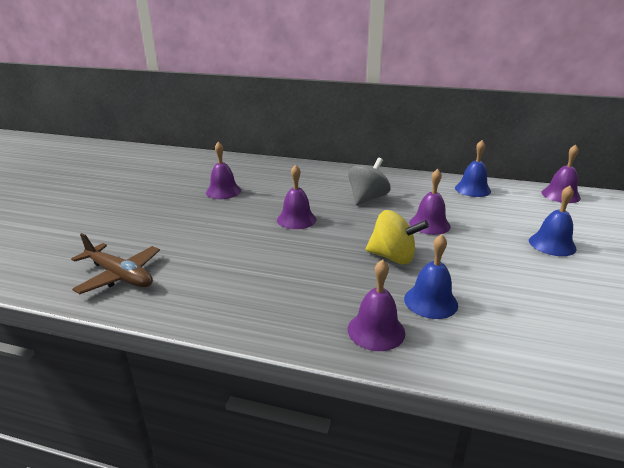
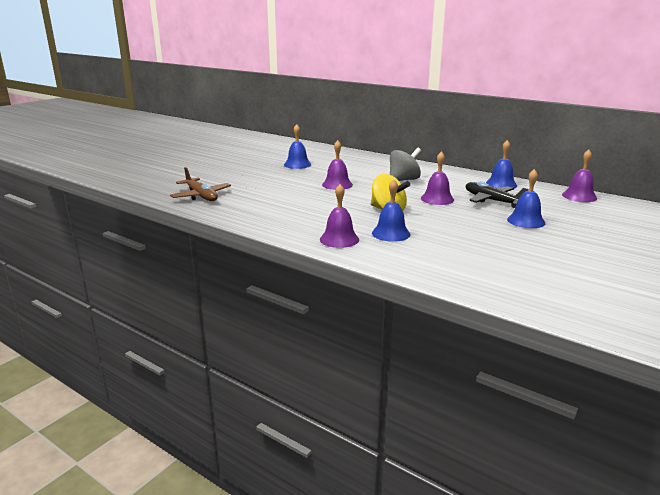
camera: 20 degrees right, 5 degrees down
purple bell [206,141,241,199] -> blue bell [284,124,311,169]
none -> black plane [466,181,528,208]

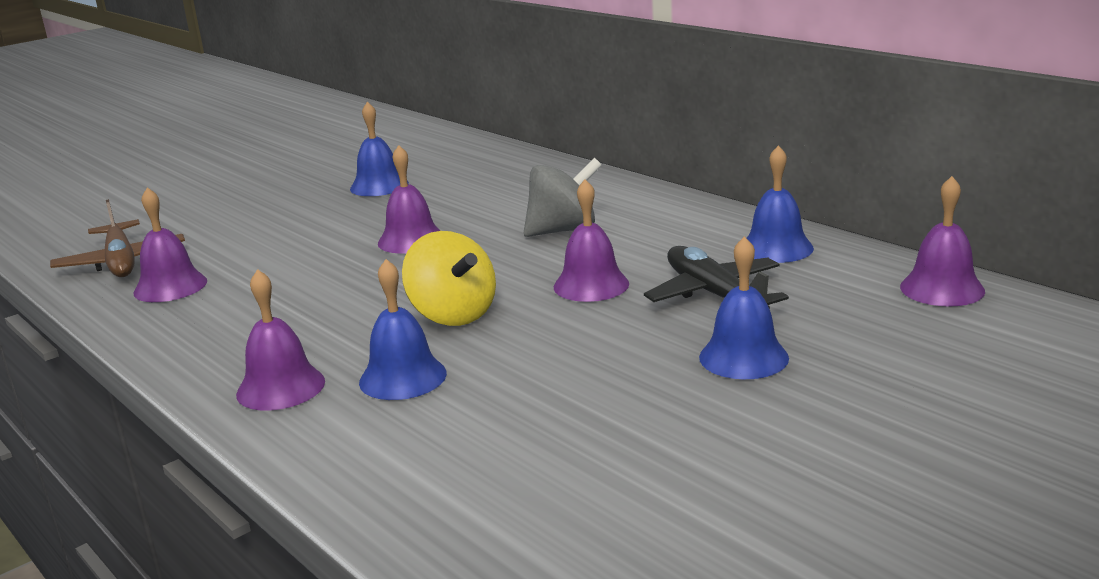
camera: 15 degrees right, 0 degrees up
none -> purple bell [134,187,207,302]

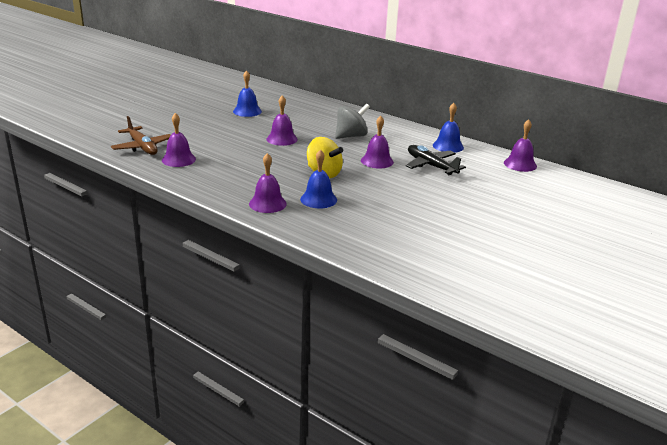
camera: 15 degrees left, 5 degrees up
blue bell [699,236,789,379] -> none

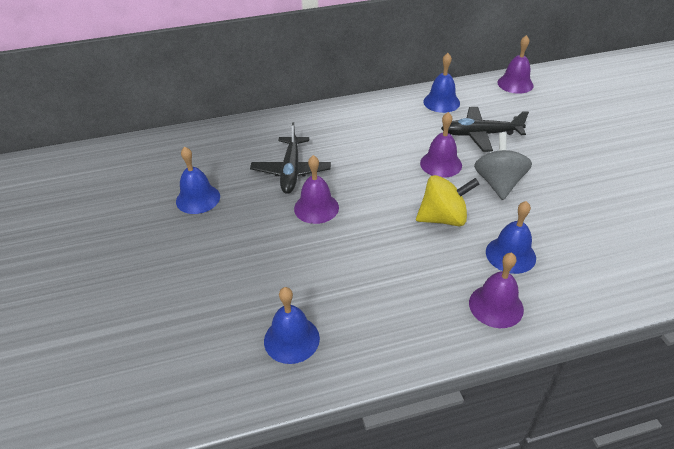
camera: 50 degrees left, 15 degrees up
brown plane [111,116,171,155] -> none
purple bell [162,113,196,167] -> blue bell [264,287,320,364]
grey spinning top [335,104,370,139] -> grey spinning top moved to [474,133,532,200]
none -> black plane [250,122,331,194]

